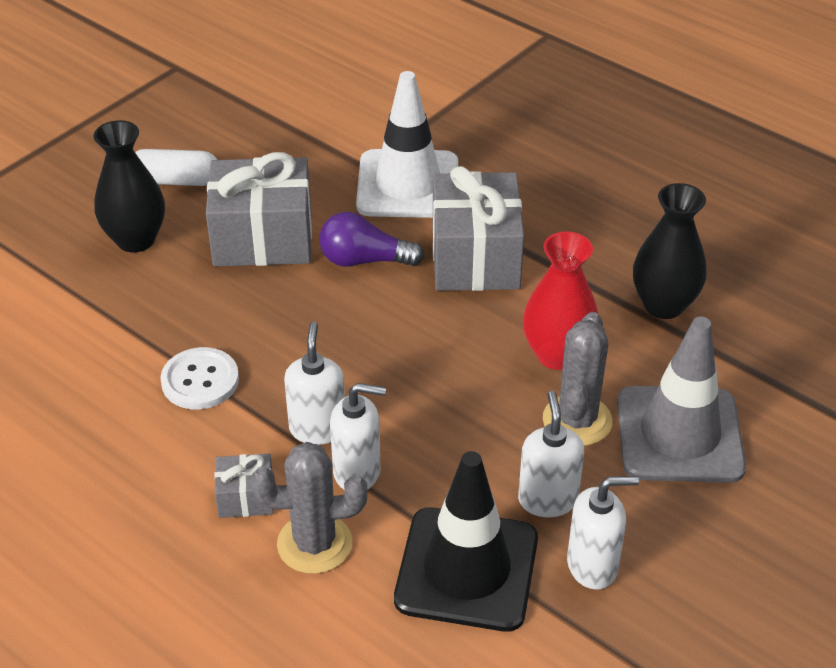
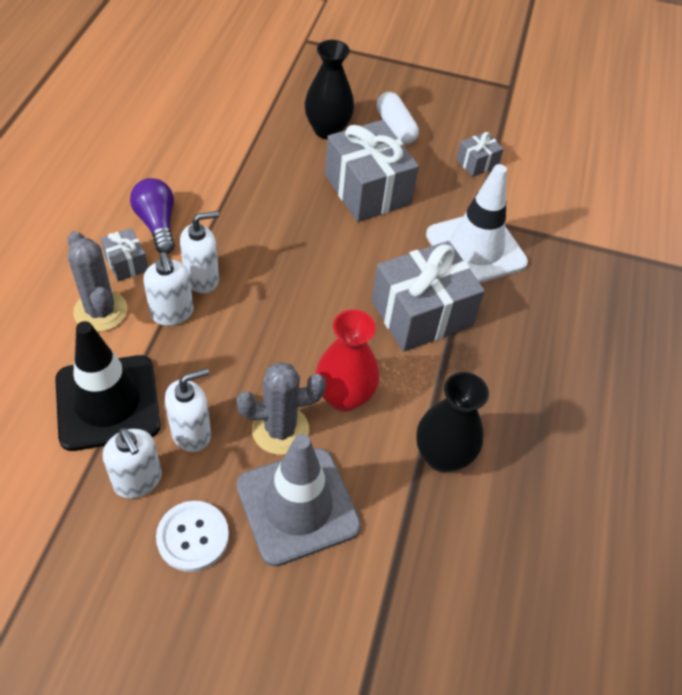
camera: 60 degrees right, 10 degrees up
white button [160,347,239,409] -> white button moved to [156,501,229,572]
purple light bulb [319,212,424,267] -> purple light bulb moved to [130,178,175,254]
none -> grey gift [456,132,503,177]

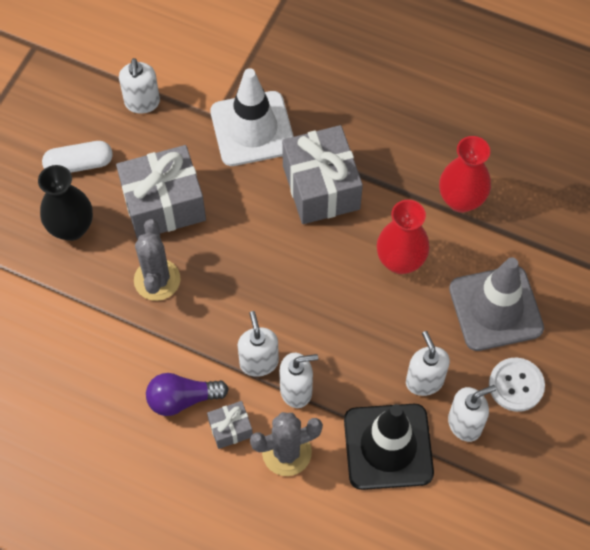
camera: 75 degrees left, 10 degrees up
grey cactus [236,362,326,455] -> grey cactus moved to [134,219,181,301]
black vase [416,372,489,472] -> red vase [439,136,491,213]
grey gift [456,132,503,177] -> white soap dispenser [119,58,160,114]

